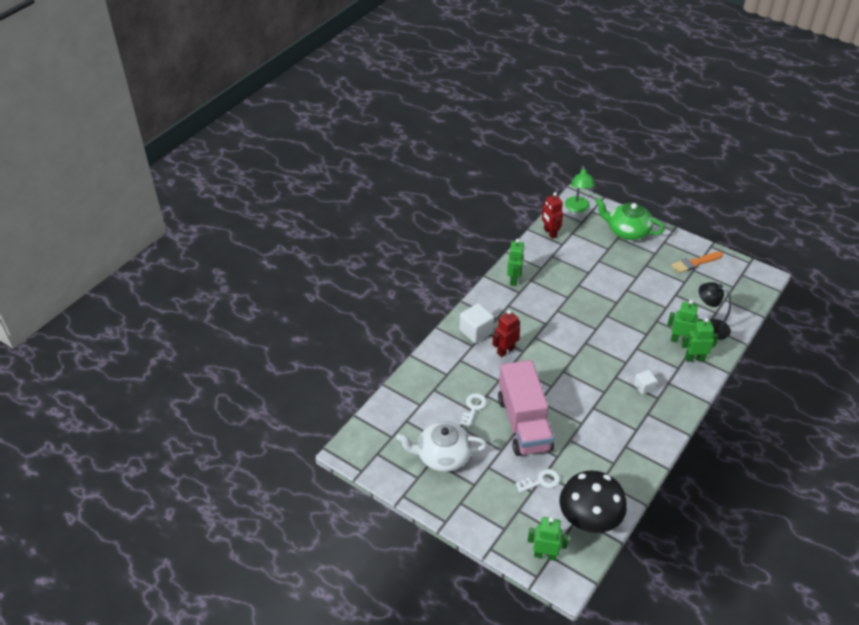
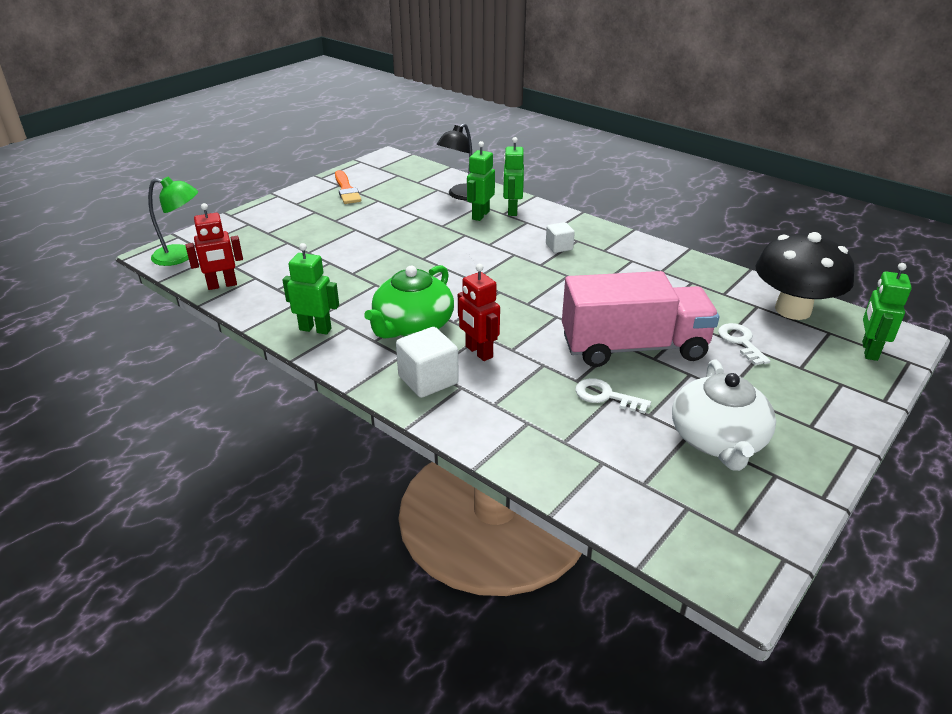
camera: 85 degrees left, 10 degrees down
green teapot [595,198,665,240] -> green teapot moved to [364,265,454,338]

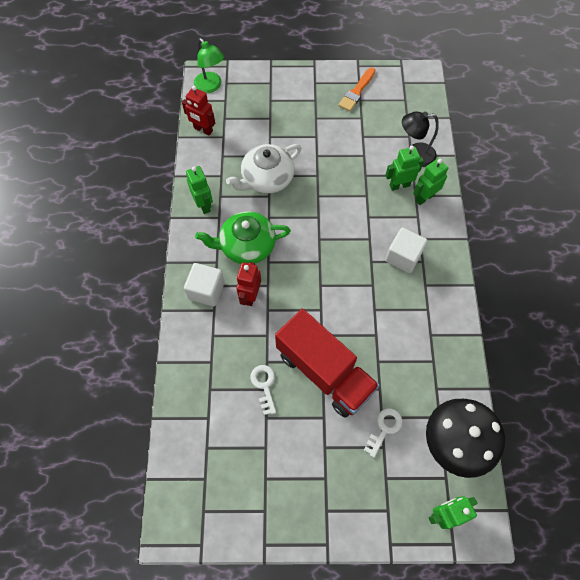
camera: 50 degrees right, 30 degrees up
white cube [546,222,575,253] -> white cube [385,228,428,273], size x1.65
pink truck [562,271,719,367] -> red truck [275,309,380,418]
white teapot [672,360,776,471] -> white teapot moved to [226,144,301,194]

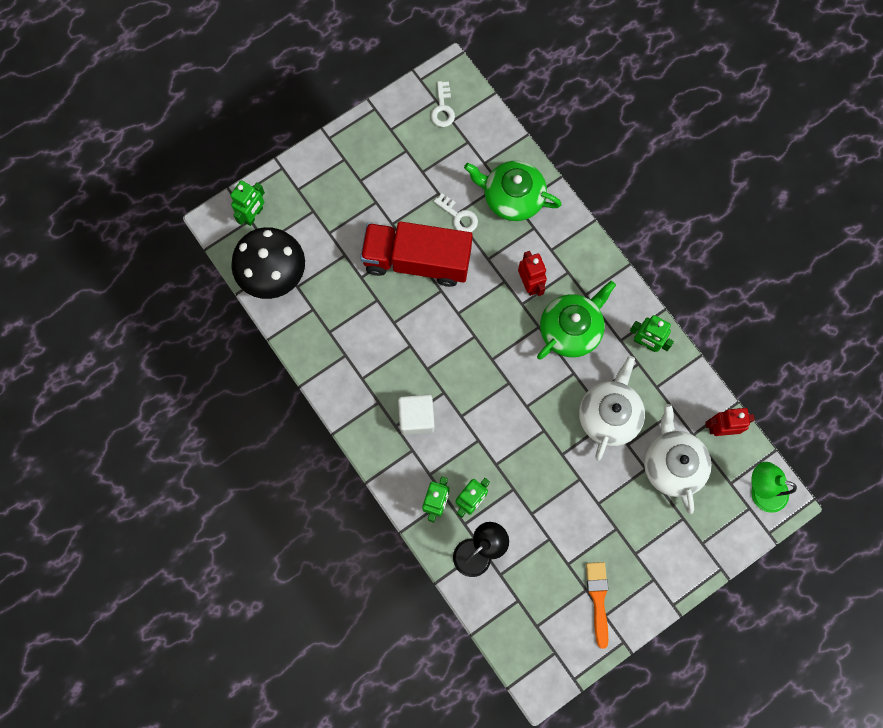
camera: 145 degrees right, 10 degrees up
white cube [184,263,225,306] -> none
white key [364,408,402,458] -> white key moved to [431,81,455,127]
none -> green teapot [464,161,562,221]
none -> white teapot [644,404,711,514]

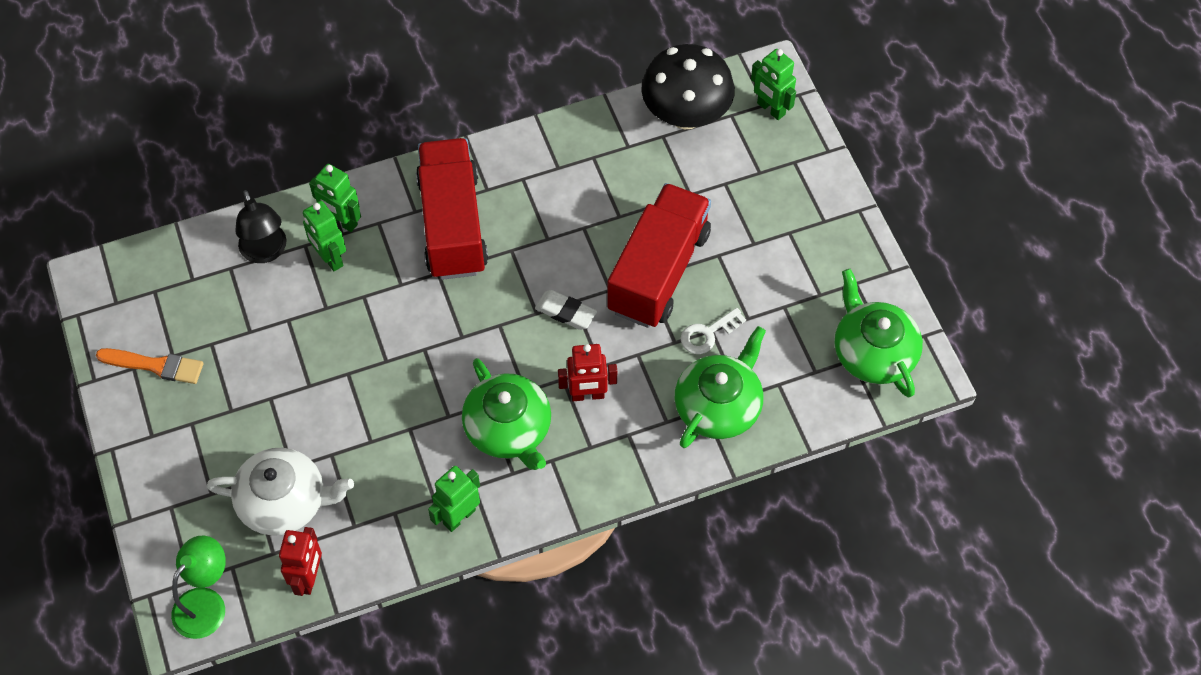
camera: 105 degrees right, 15 degrees down
white cube [398,395,435,435] -> red truck [416,138,488,280]
white key [431,81,455,127] -> green teapot [835,269,923,397]
white teapot [579,356,645,461] -> none
none -> white eraser [535,290,597,330]

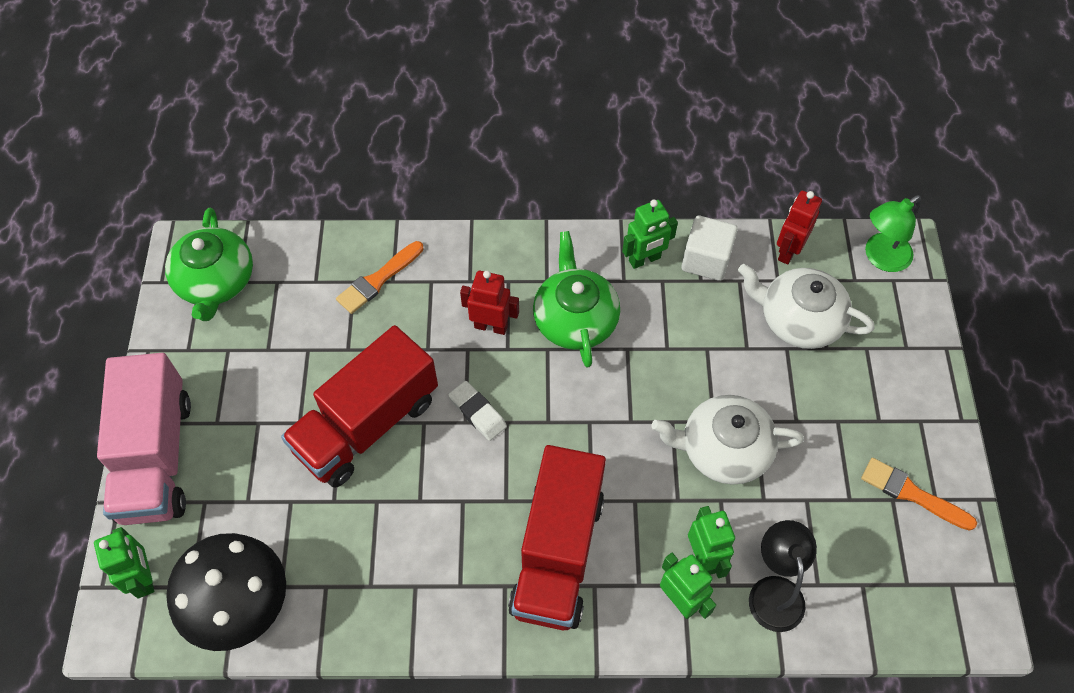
camera: 160 degrees left, 0 degrees up
green teapot [675,326,766,448] -> orange brush [336,241,423,314]
white key [681,308,746,354] -> none
none -> pink truck [97,353,191,525]
none -> white teapot [652,395,804,485]
none -> white cube [682,216,738,281]

